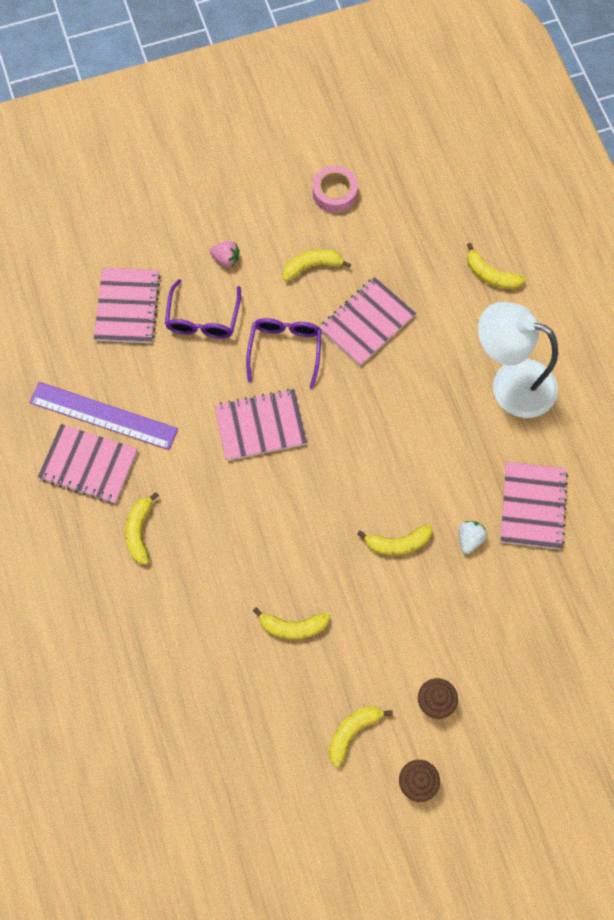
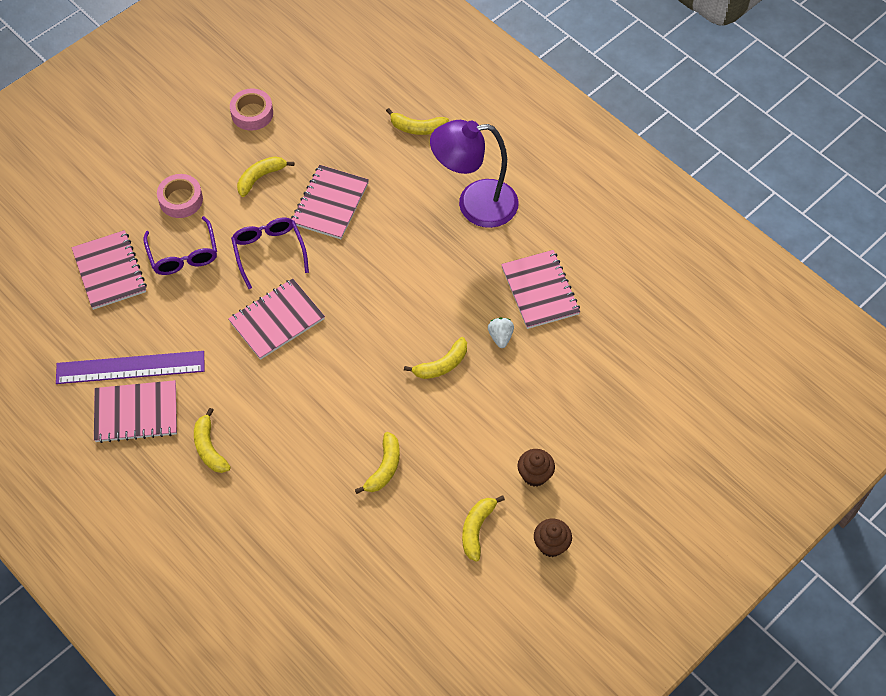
camera: 25 degrees left, 10 degrees down
pink strawberry [210,241,240,267] -> pink tape [157,174,203,218]
yellow banana [253,607,330,640] -> yellow banana turned 45 degrees counterclockwise [355,432,400,494]
white lamp [478,302,558,418] -> purple lamp [430,120,519,228]

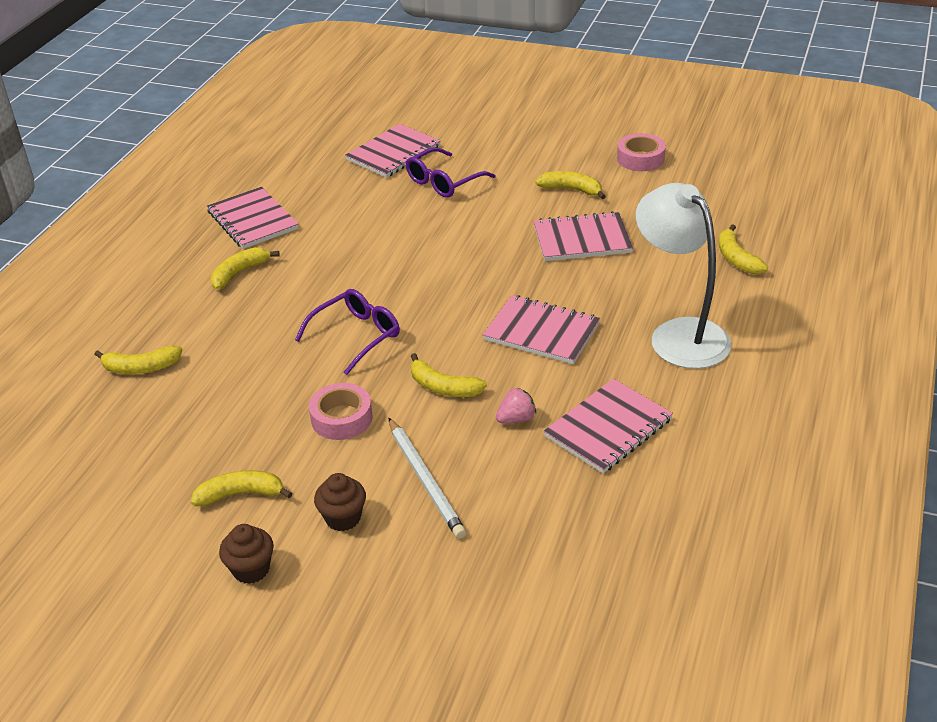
camera: 65 degrees right, 20 degrees down
purple ruler [56,351,205,384] -> none
pink tape [157,174,203,218] -> pink tape moved to [309,383,373,440]
pink notebook [228,279,325,360] -> pink notebook moved to [483,295,600,364]
purple glasses [231,218,309,289] -> purple glasses moved to [295,289,400,375]
yellow banana [355,432,400,494] -> yellow banana moved to [94,346,182,374]
purple lamp [430,120,519,228] -> white lamp [636,183,732,369]
white strawberry [488,318,514,348] -> pink strawberry [496,388,536,423]
none -> white pencil [389,418,466,539]

